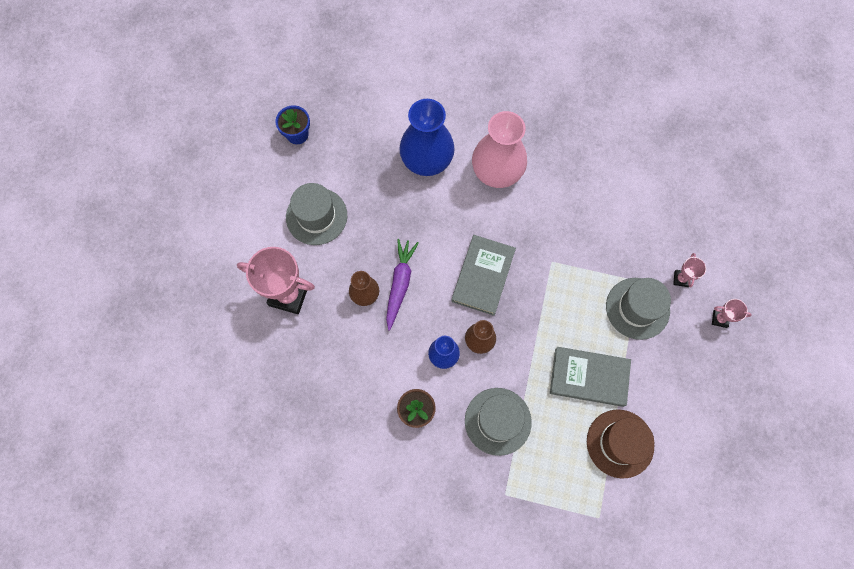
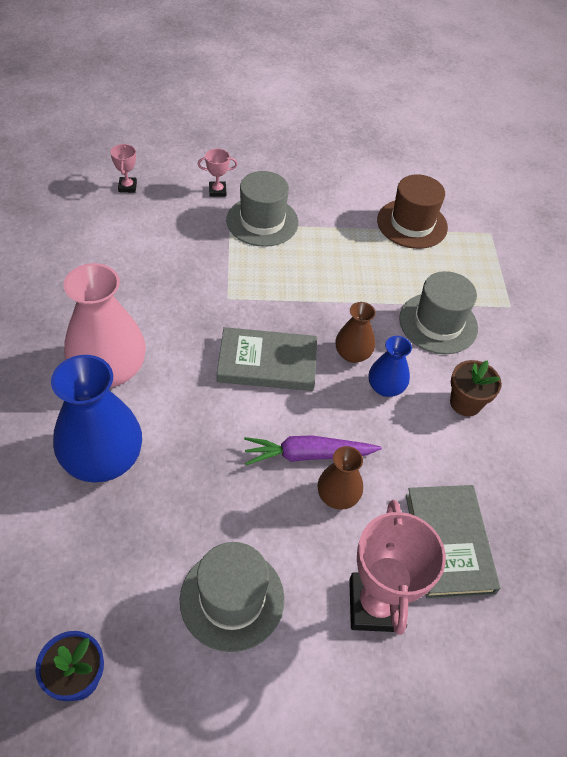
camera: 110 degrees left, 20 degrees down
grey book [550,347,631,407] -> grey book moved to [406,485,500,599]
pink trophy [712,299,752,328] -> pink trophy moved to [110,144,137,193]

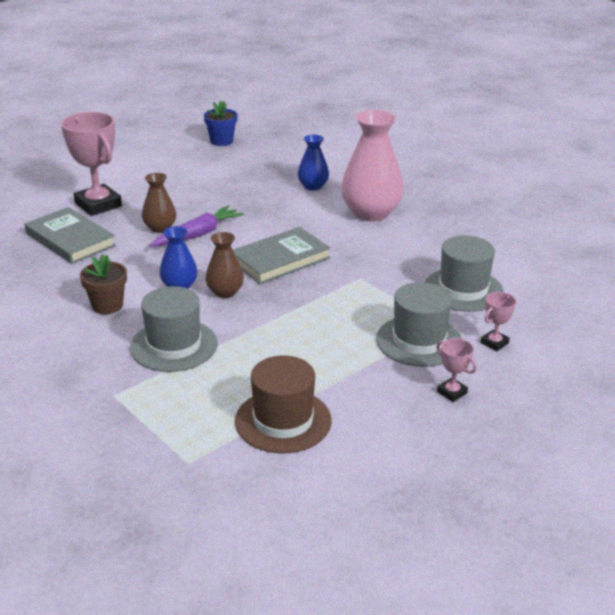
camera: 145 degrees right, 20 degrees down
blue vase [51,355,142,483] -> blue vase [298,135,329,191], size x0.53
pink trophy [110,144,137,193] -> pink trophy moved to [436,338,477,402]
grey hat [180,542,285,652] -> grey hat moved to [424,235,504,312]

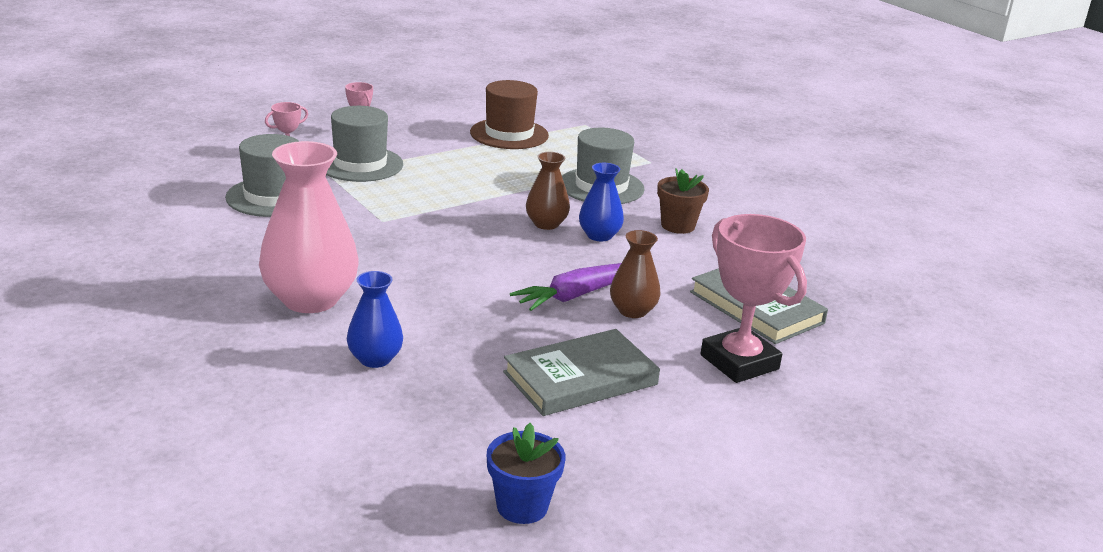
camera: 175 degrees left, 5 degrees down
grey book [233,227,331,284] -> grey book moved to [503,329,660,416]

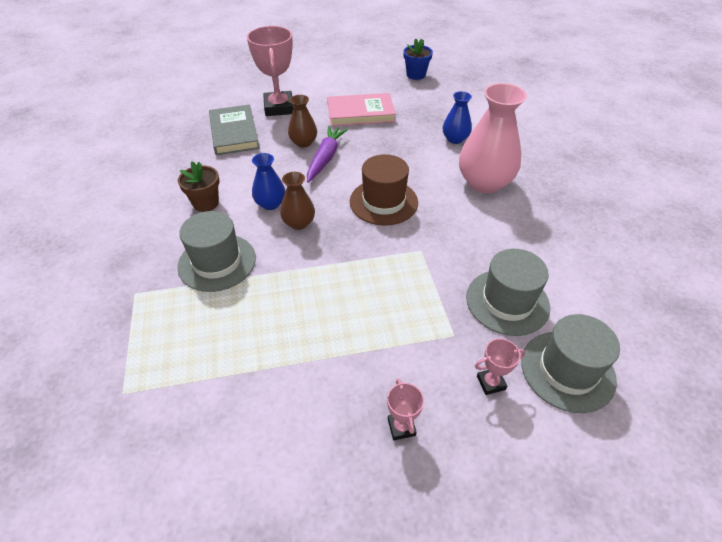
camera: 155 degrees left, 20 degrees up
grey hat [326,106,403,182] -> grey hat moved to [521,314,620,413]
brown hat [470,80,549,149] -> brown hat moved to [350,154,418,226]
grey book [503,329,660,416] -> pink book [327,93,396,126]
purple carrot [510,263,621,311] -> purple carrot turned 60 degrees counterclockwise [307,126,348,183]

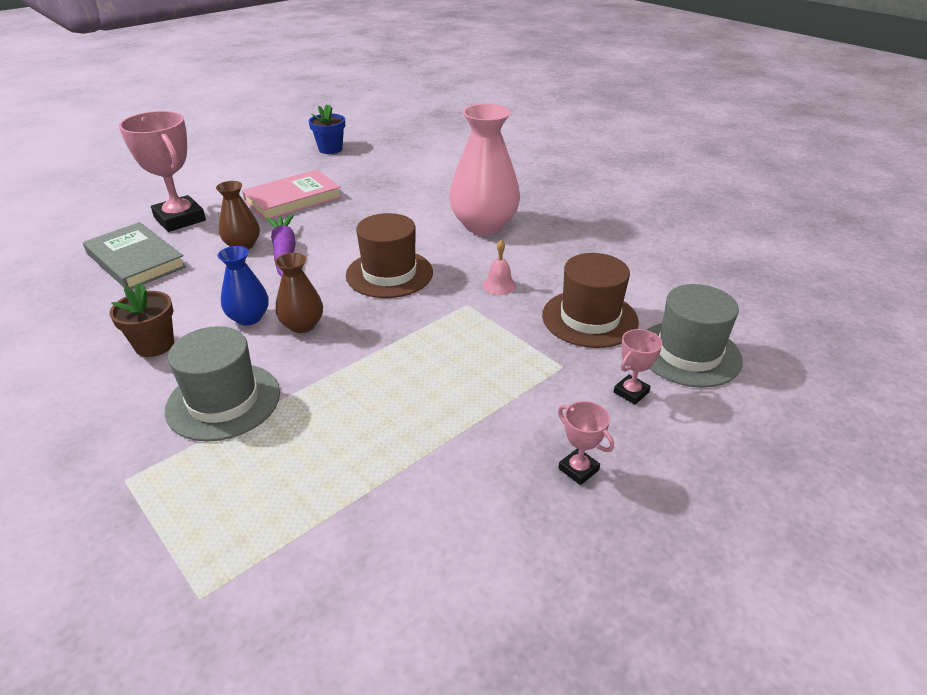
camera: 30 degrees left, 10 degrees down
blue vase [443,91,472,144] -> none
grey hat [466,249,550,336] -> brown hat [542,253,639,348]
none -> pink bell [483,240,516,295]

